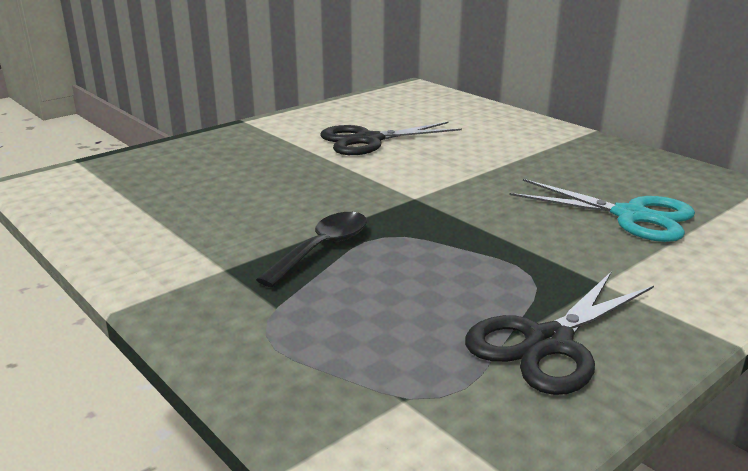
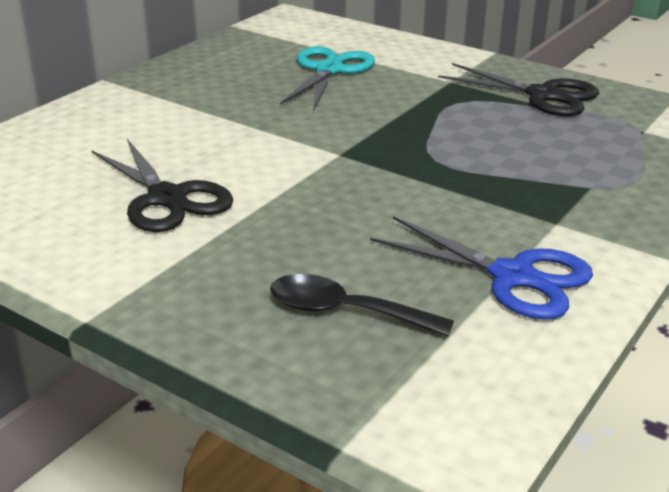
camera: 105 degrees left, 5 degrees up
black spoon [256,212,367,287] -> black spoon moved to [270,274,454,337]
none -> blue scissors [370,216,593,320]

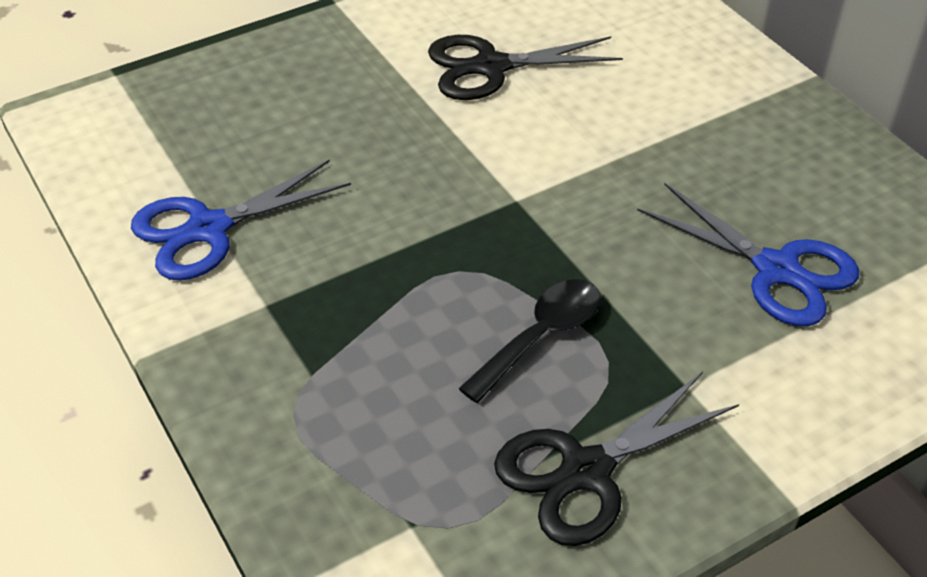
camera: 115 degrees right, 15 degrees up
black spoon [270,274,454,337] -> black spoon moved to [458,279,601,403]
turquoise scissors [280,46,375,112] -> blue scissors [637,183,859,326]

